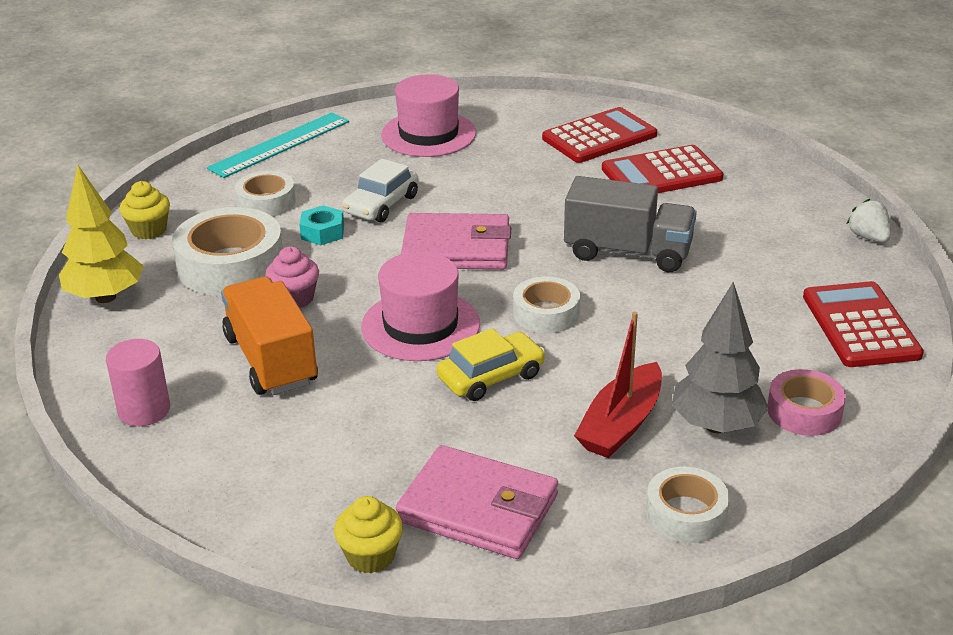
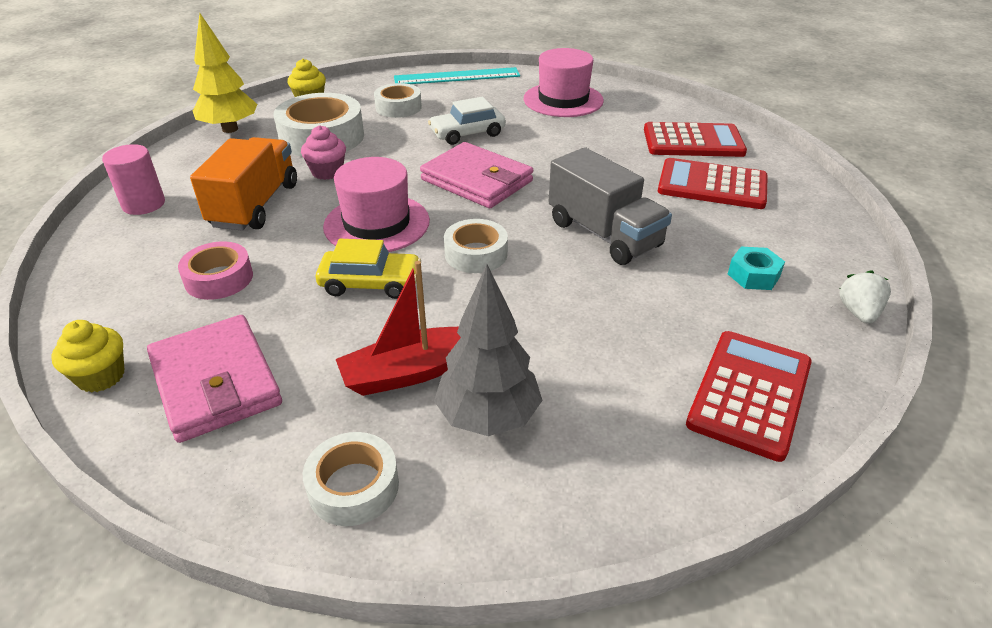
camera: 35 degrees right, 5 degrees up
turquoise nut [299,205,344,245] -> turquoise nut moved to [728,247,785,290]
pink tape [768,369,846,436] -> pink tape moved to [178,241,253,300]

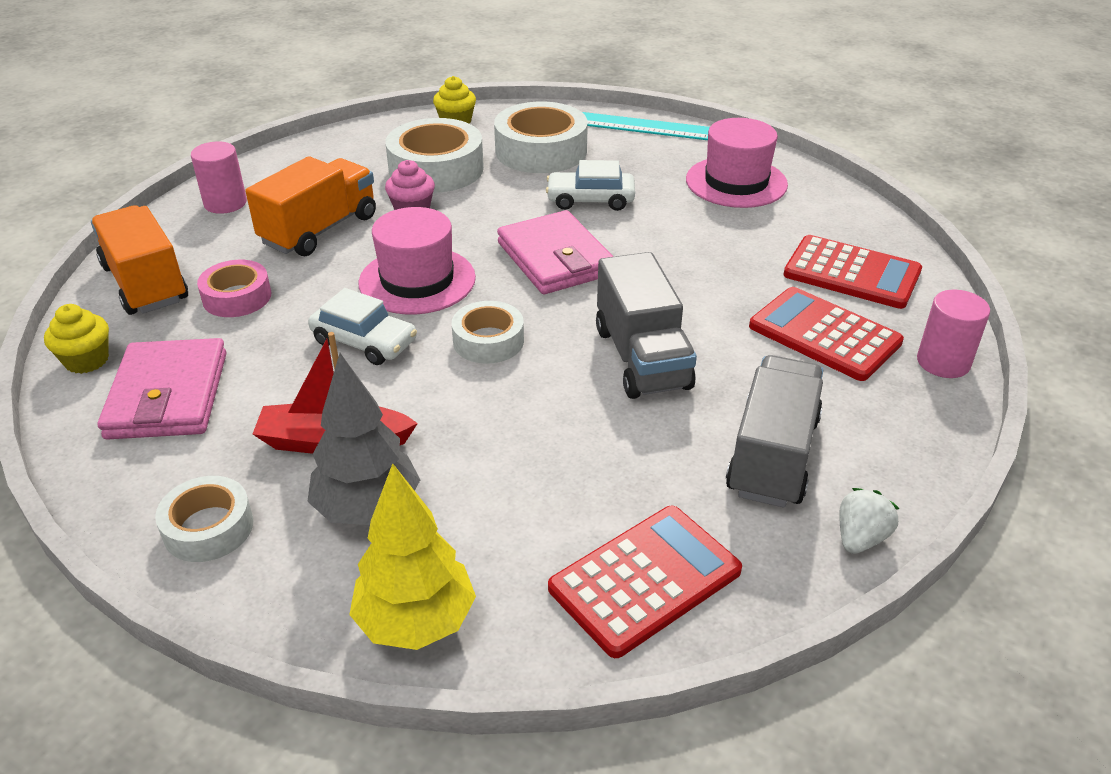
camera: 25 degrees right, 0 degrees up
yellow tree [193,13,257,133] -> yellow tree moved to [349,463,476,650]
yellow car [316,239,421,299] -> white car [308,288,417,365]
white tape [374,83,422,118] -> white tape [494,102,588,173], size x1.69
turquoise nut [728,247,785,290] -> grey truck [726,355,823,508]
none -> orange truck [91,205,188,315]
none -> pink cylinder [917,290,990,378]

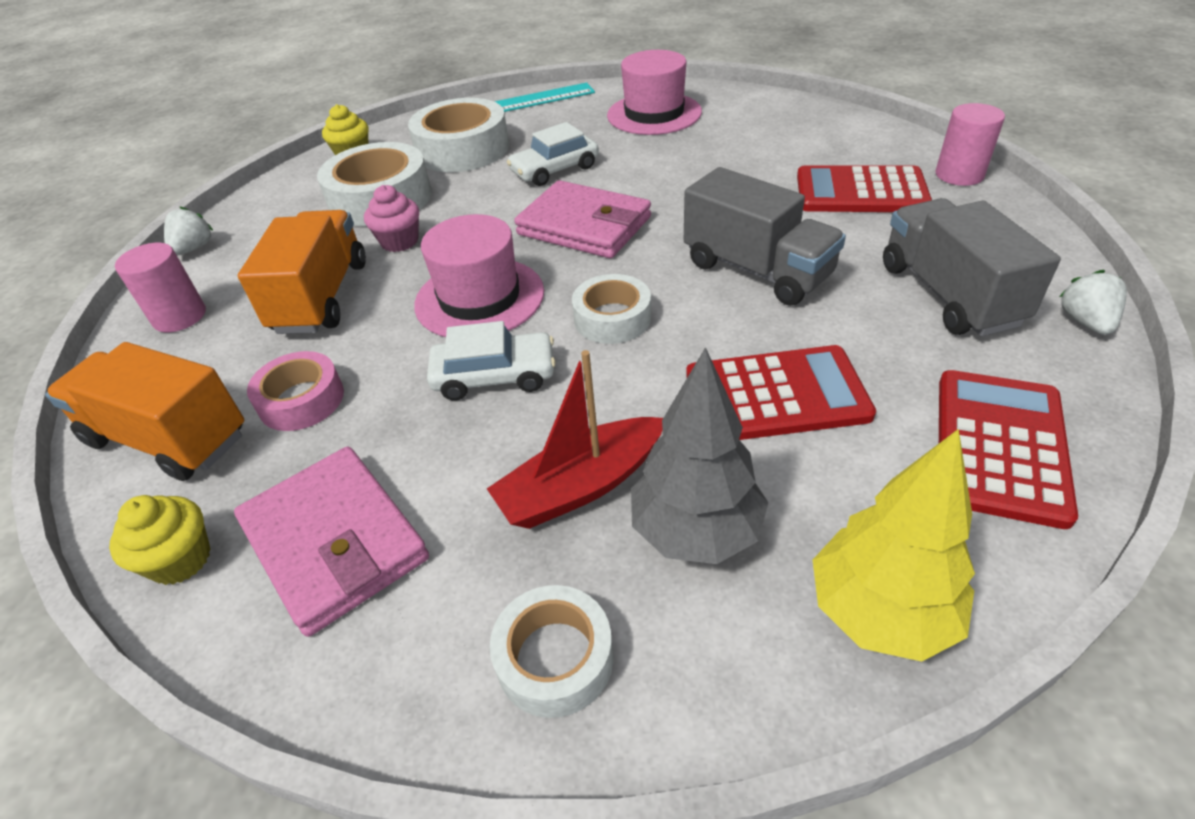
camera: 30 degrees left, 5 degrees up
red calculator [783,235,922,309] -> red calculator moved to [686,345,876,440]
none -> white strawberry [164,207,214,256]

